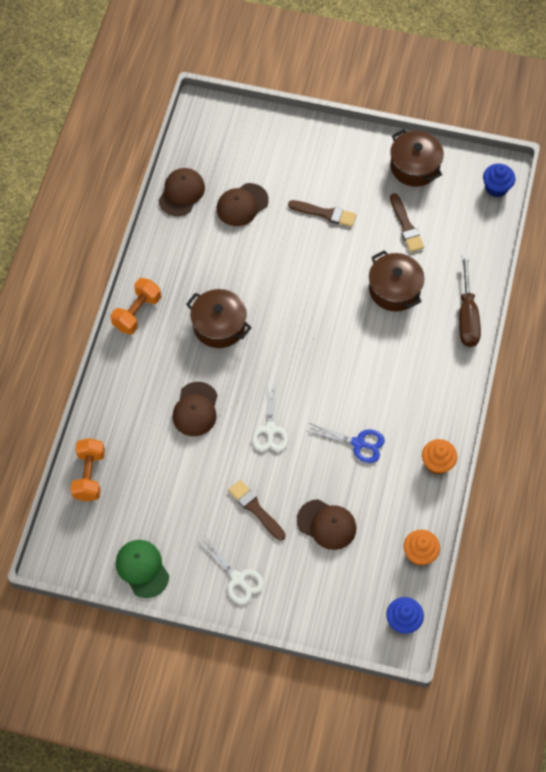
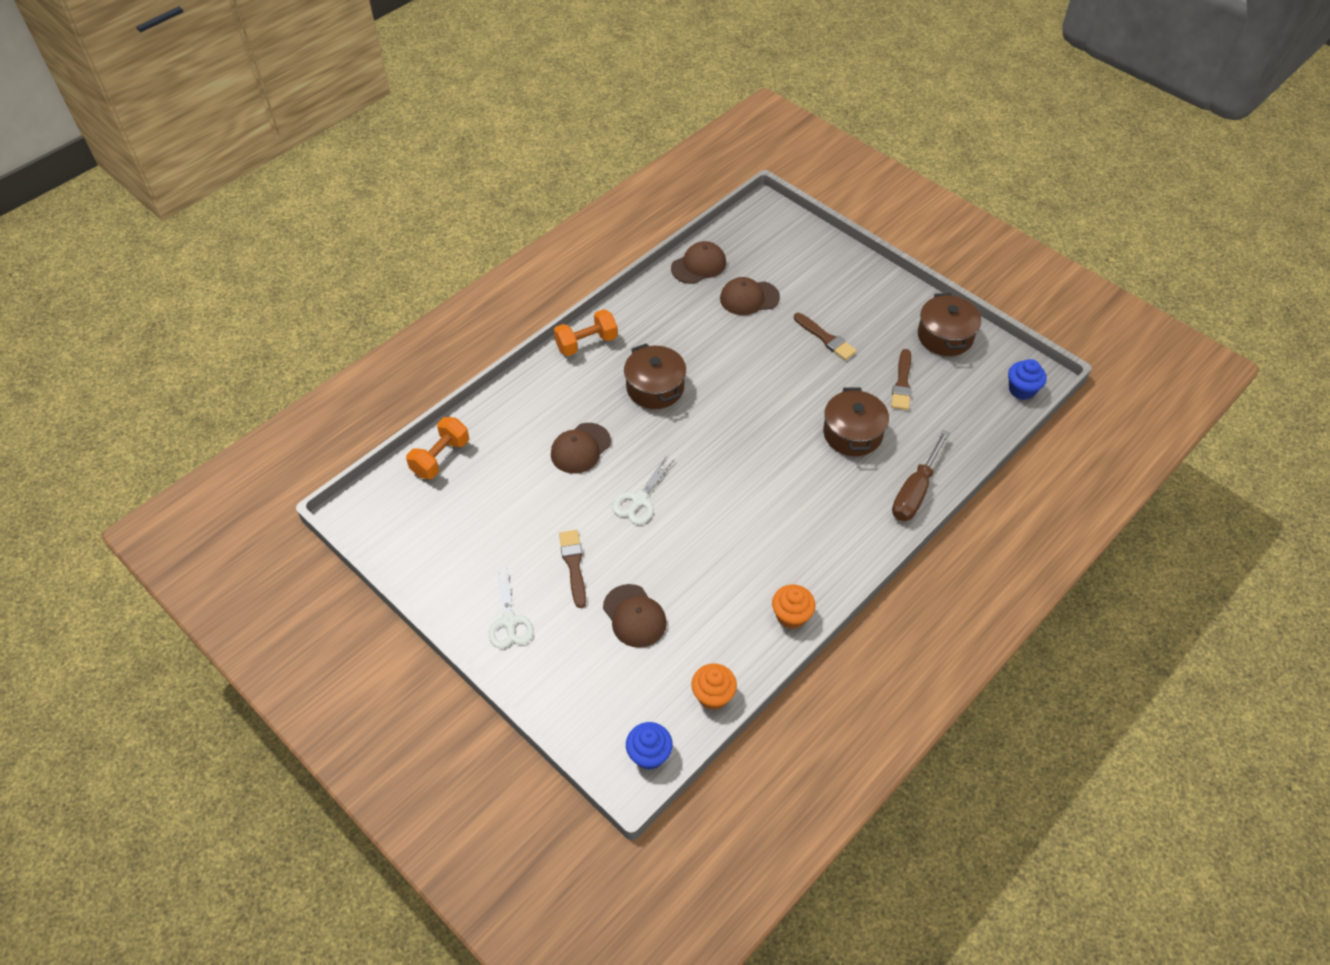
camera: 30 degrees right, 10 degrees down
green cap [116,540,169,598] -> none
blue scissors [306,423,385,463] -> none

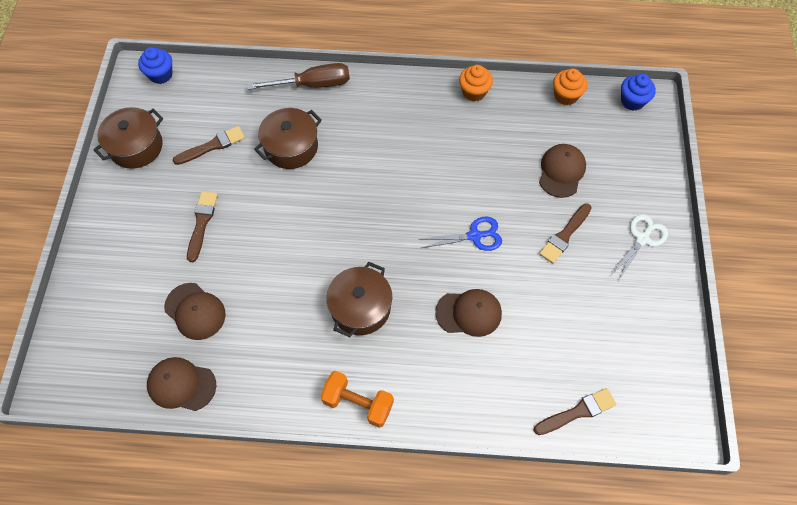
camera: 130 degrees left, 10 degrees up
orange dumbbell [406,417,469,479] -> brown brush [534,388,616,435]
white scissors [612,456,675,525] -> blue scissors [421,217,502,251]

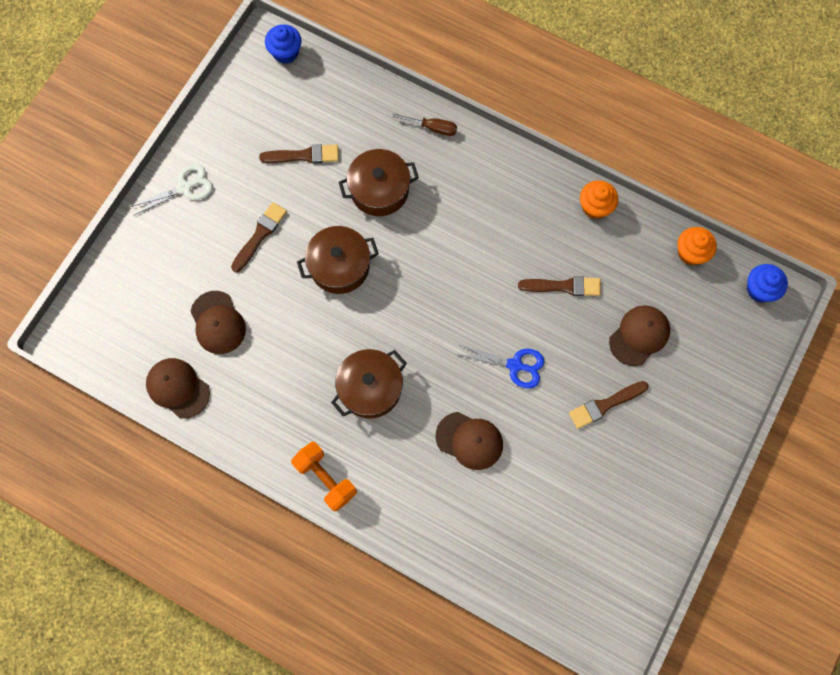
camera: 25 degrees right, 10 degrees up
brown pot [93,107,163,169] -> brown pot moved to [297,226,379,294]
brown screwdriver [247,63,350,90] -> brown screwdriver [393,113,457,136], size x0.58
brown brush [534,388,616,435] -> brown brush moved to [518,276,601,296]
white scissors [610,214,668,280] -> white scissors moved to [130,164,213,216]

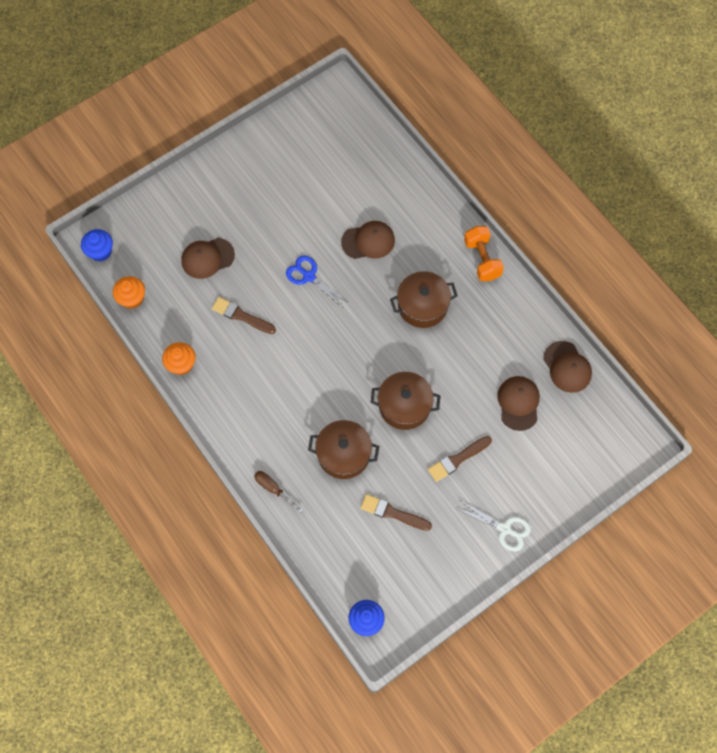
camera: 155 degrees left, 5 degrees down
white scissors [130,164,213,216] -> white scissors turned 150 degrees counterclockwise [456,501,531,551]
brown cap [436,412,503,470] -> brown cap turned 120 degrees clockwise [341,221,395,259]
brown brush [569,381,649,429] -> none

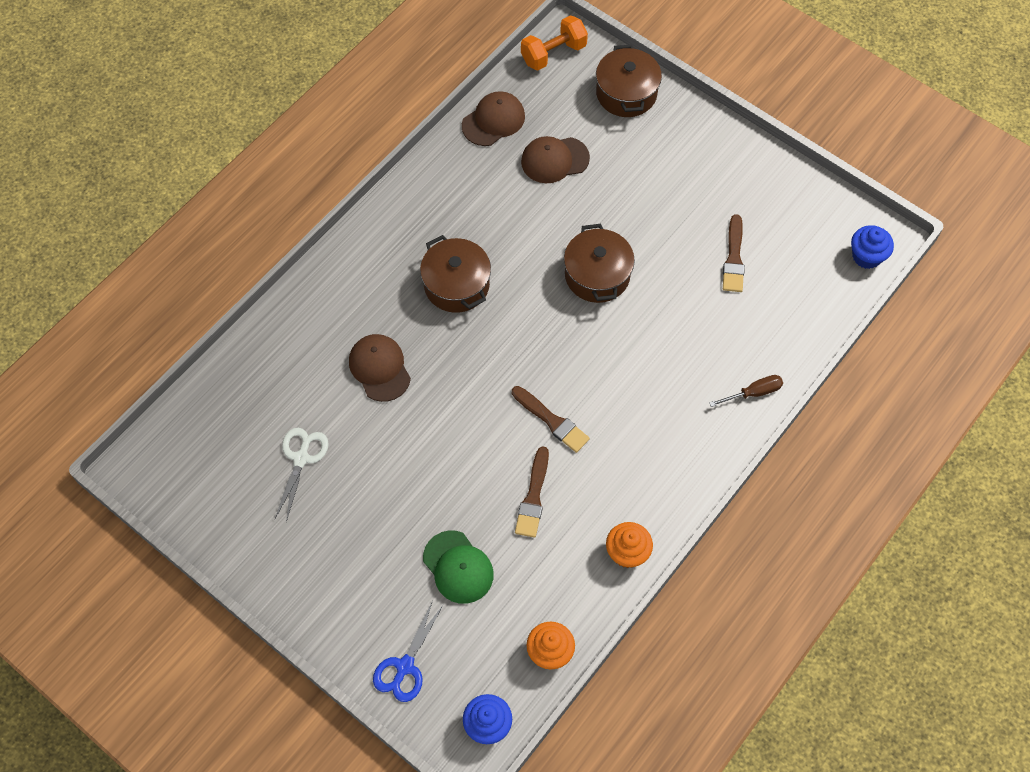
camera: 105 degrees left, 5 degrees down
brown cap [181,238,235,279] -> green cap [423,530,494,604]
brown screwdriver [254,471,303,513] -> brown screwdriver turned 135 degrees counterclockwise [709,375,783,407]
blue scissors [286,256,349,307] -> blue scissors moved to [373,600,444,702]
brown pot [308,420,379,479] -> brown pot moved to [596,45,662,117]
brown brush [428,436,492,482] -> brown brush moved to [512,386,590,453]
white scissors [456,501,531,551] -> white scissors moved to [275,428,329,522]
orange dumbbell [464,226,504,281] -> orange dumbbell moved to [521,15,588,70]

